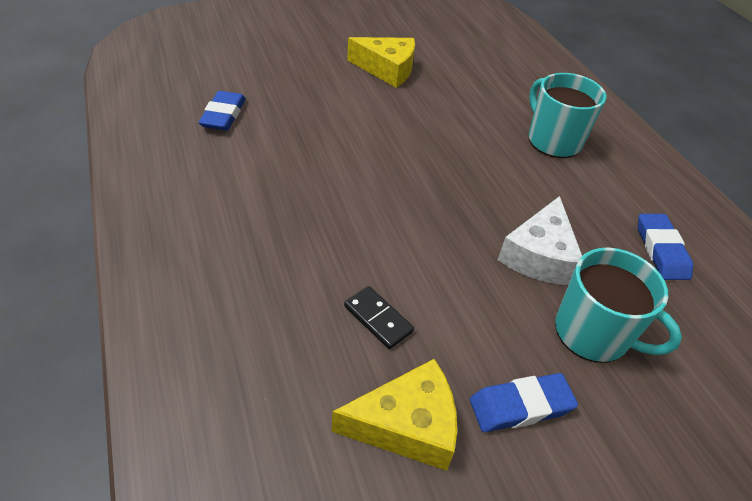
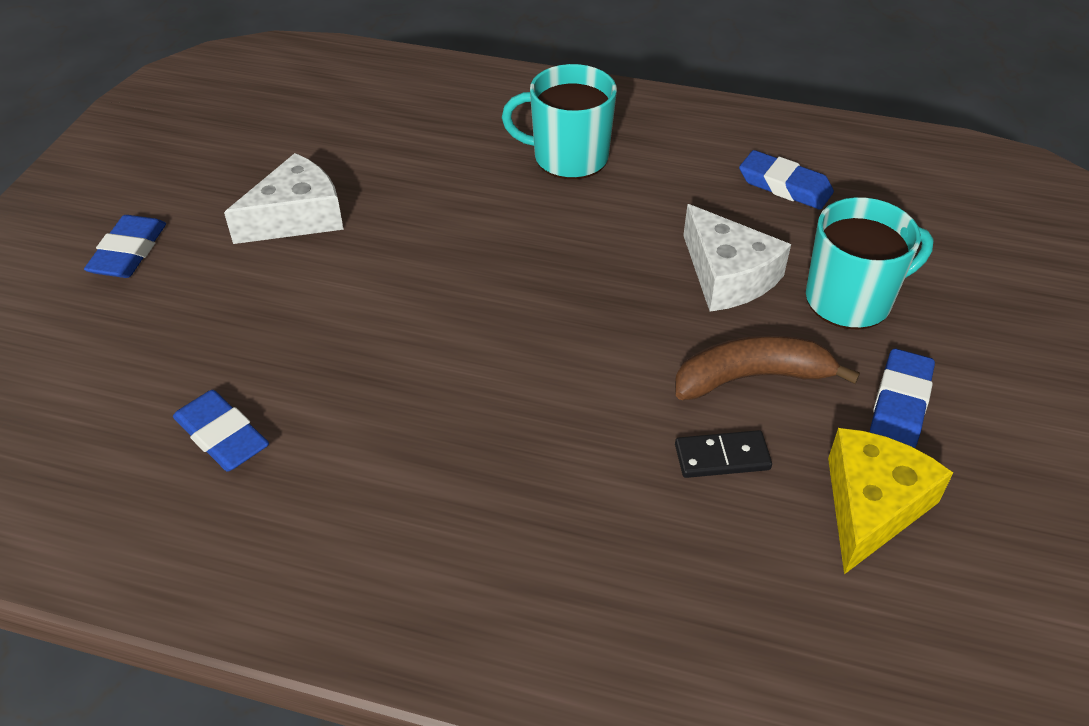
camera: 50 degrees left, 0 degrees up
yellow cheese [347,37,415,88] -> white cheese [224,153,344,244]
none -> blue eraser [84,215,166,278]
none -> brown banana [675,336,860,400]

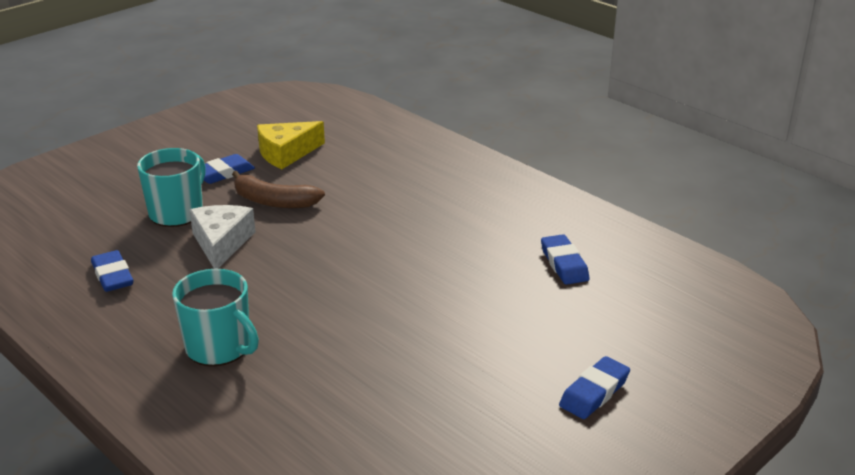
camera: 150 degrees left, 15 degrees down
white cheese [224,153,344,244] -> none
black domino [675,430,772,478] -> none
turquoise mug [806,197,934,330] -> turquoise mug turned 105 degrees clockwise [137,148,206,227]

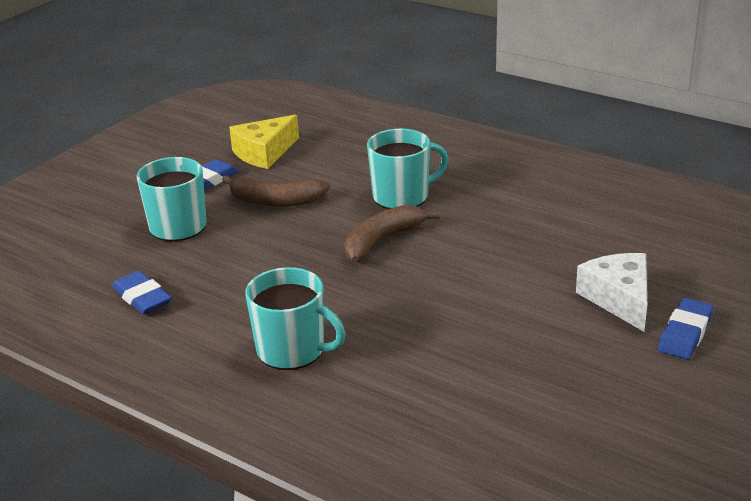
camera: 10 degrees left, 0 degrees up
white cheese [189,205,256,269] -> white cheese moved to [576,253,647,332]
blue eraser [541,234,590,285] -> none
none -> brown banana [344,205,440,262]
none -> turquoise mug [367,129,449,209]

